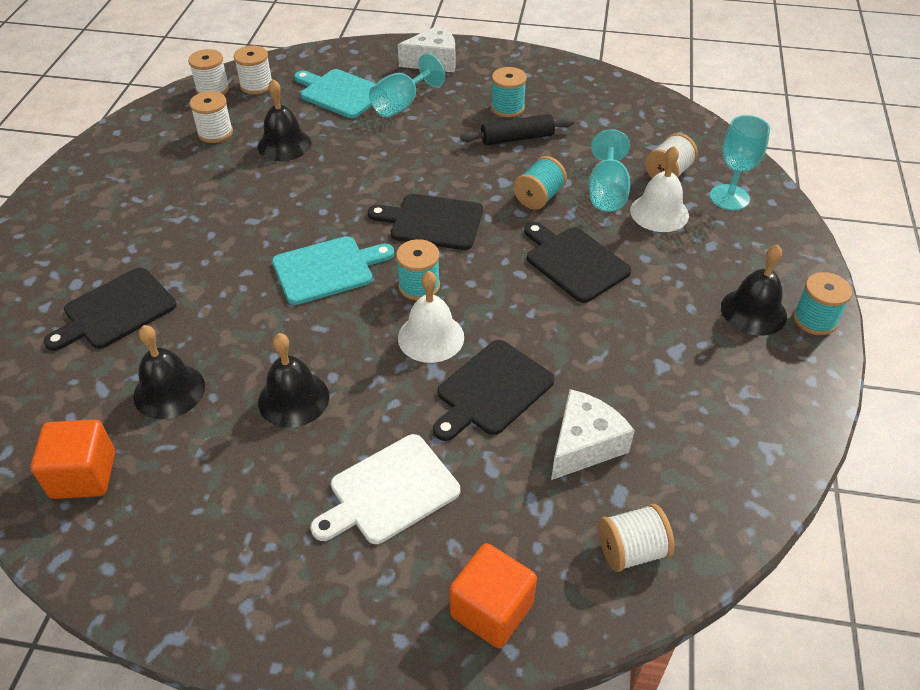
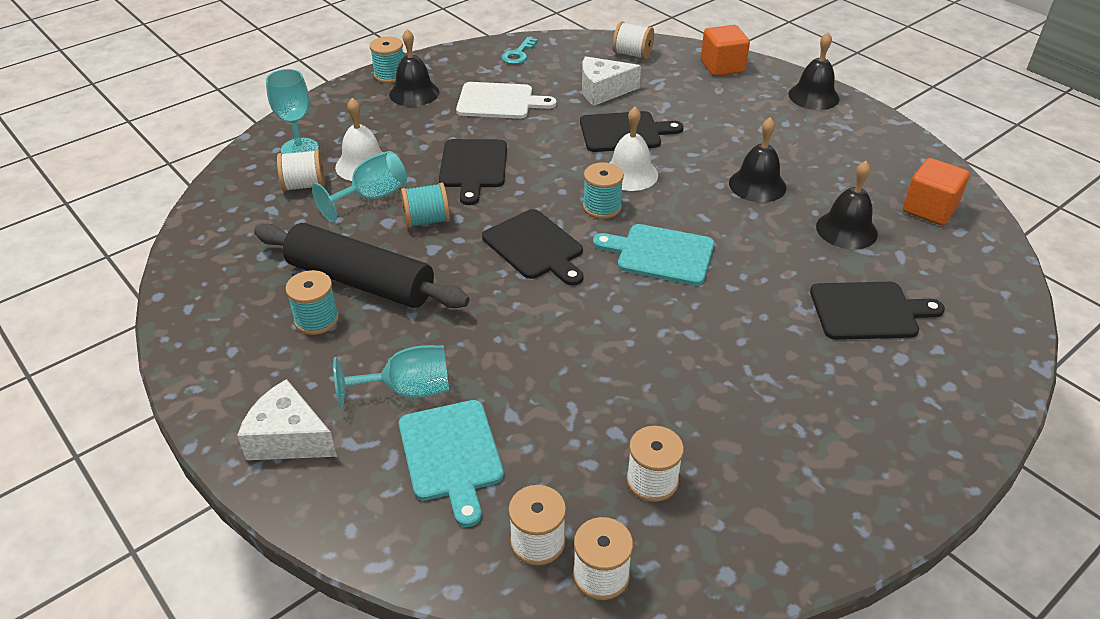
camera: 140 degrees left, 5 degrees down
black bell [258,79,311,161] -> black bell moved to [788,32,840,110]
white cutting board [310,434,460,544] -> white cutting board moved to [456,82,556,119]
black rolling pin [460,114,575,145] -> black rolling pin [254,223,470,308], size x1.76
none -> turquoise key [501,37,538,64]

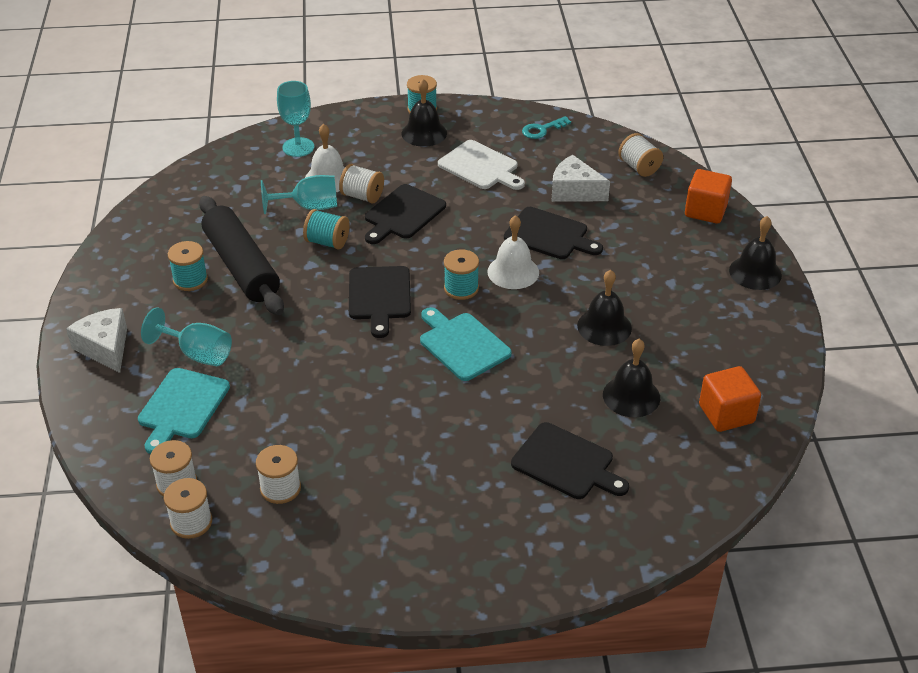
camera: 35 degrees right, 0 degrees up
white spool [277,149,325,192] -> white spool moved to [339,164,384,204]

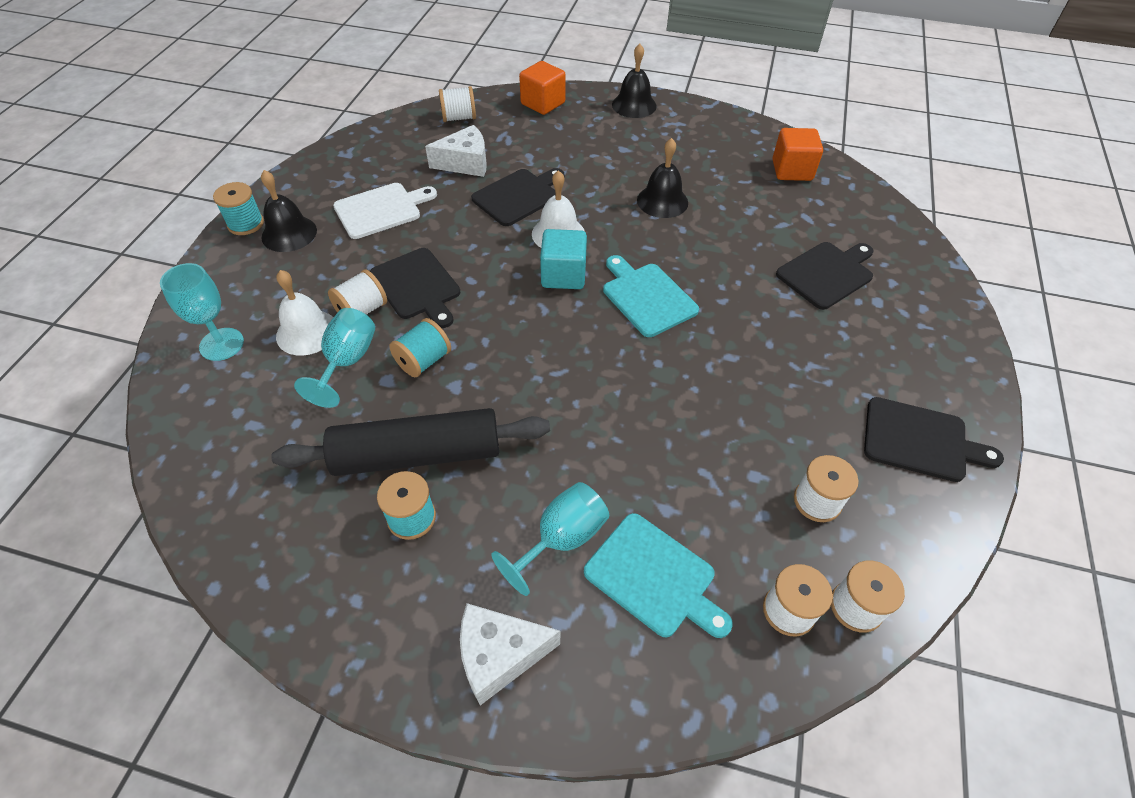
camera: 70 degrees left, 10 degrees up
black cutting board [349,266,411,338] -> black cutting board moved to [864,397,1004,482]
turquoise cutting board [420,307,512,381] -> turquoise cutting board turned 75 degrees clockwise [603,255,699,337]
turquoise spool [444,249,479,300] -> turquoise cube [540,229,587,289]
turquoise key [522,116,571,139] -> none
white cheese [551,155,610,202] -> white cheese turned 150 degrees counterclockwise [425,125,487,177]
black bell [603,339,660,417] -> none

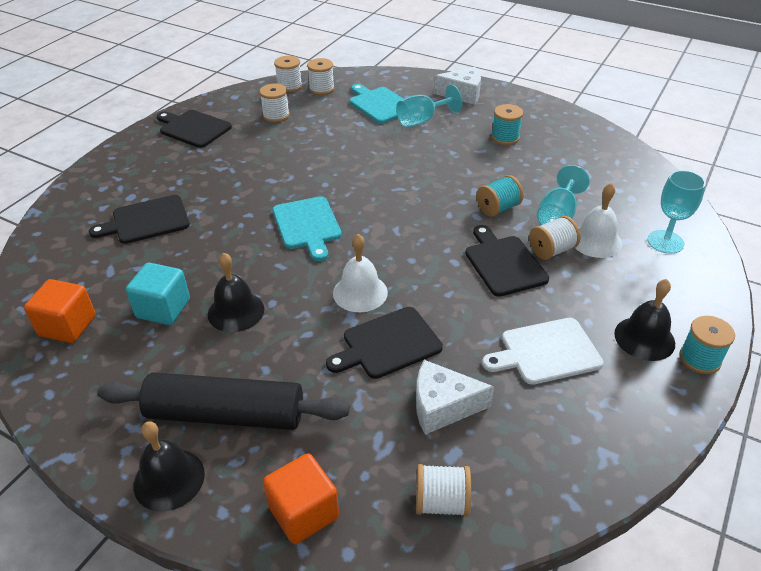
camera: 165 degrees left, 10 degrees down
black rolling pin [271,408,550,476] -> black rolling pin moved to [97,372,350,430]
turquoise cube [540,229,587,289] -> turquoise cube moved to [126,263,190,325]

